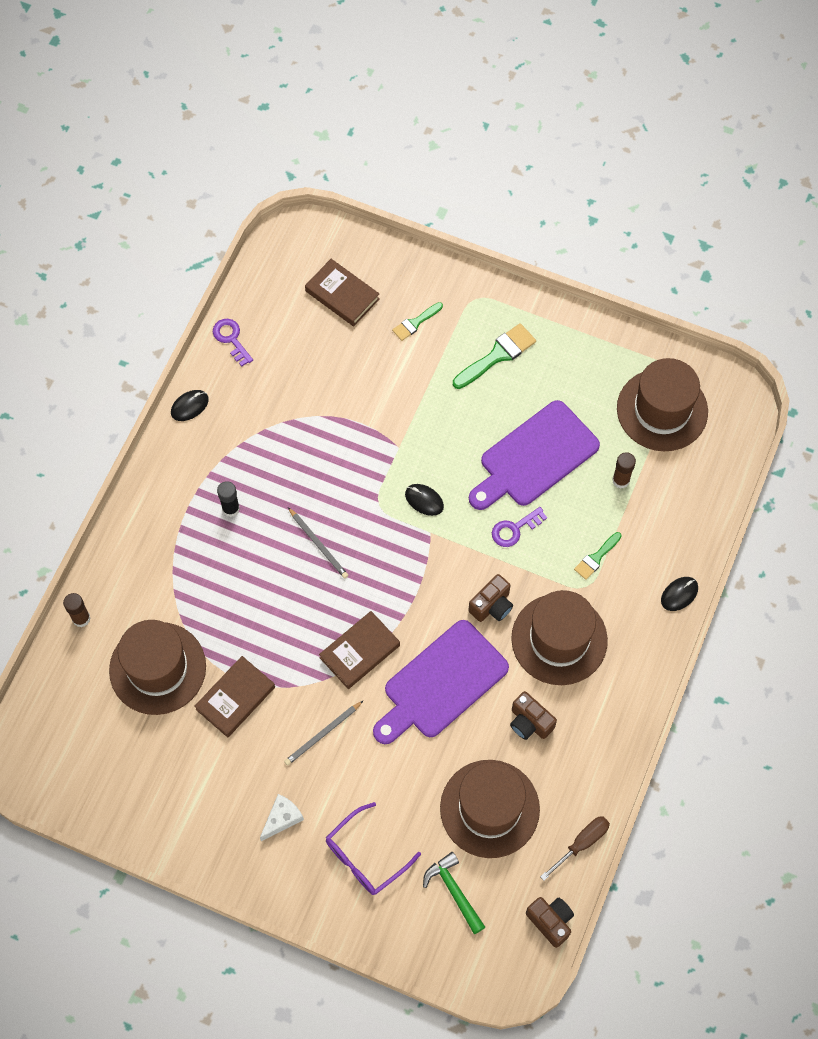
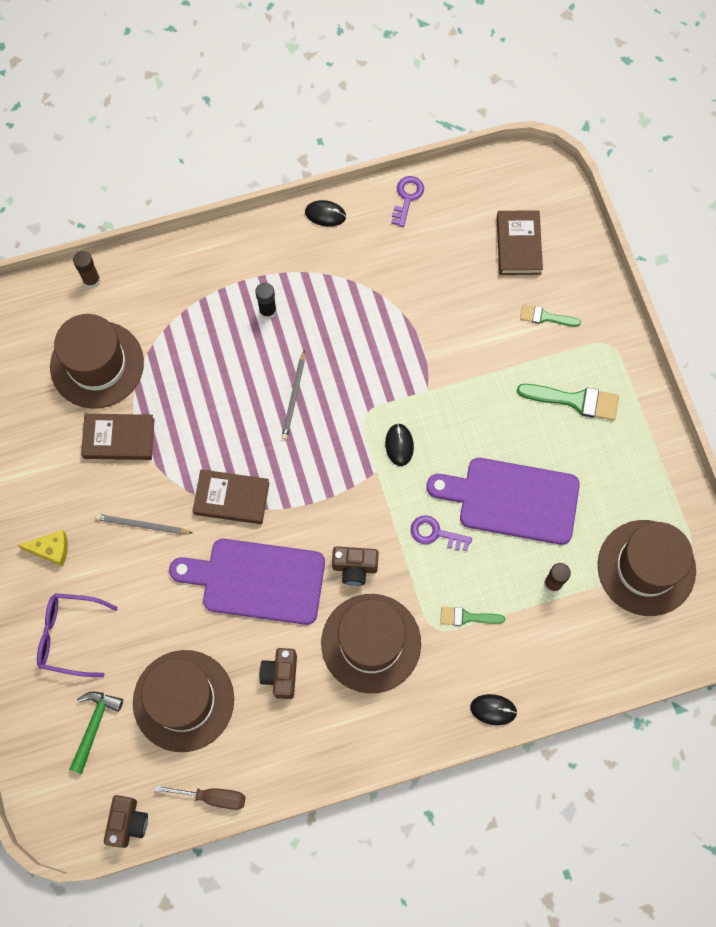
camera: 50 degrees right, 5 degrees up
white cheese [260,794,304,841] -> yellow cheese [18,530,68,566]

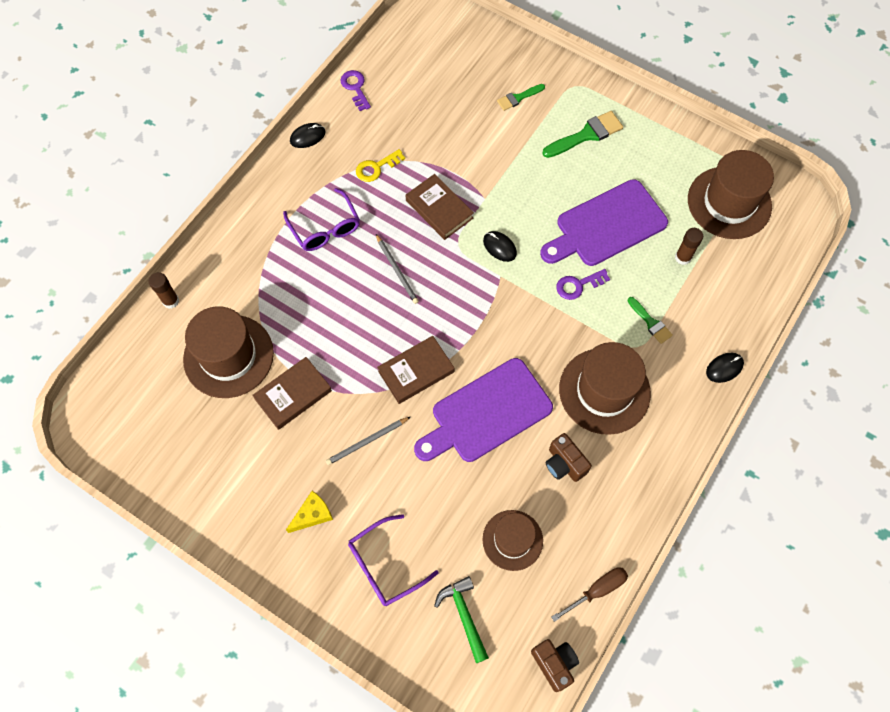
camera: 40 degrees left, 5 degrees down
brown hat [133,650,234,752] -> brown hat [482,510,543,571], size x0.62
black glue stick [255,283,277,319] -> purple glasses [283,188,360,251]
brown camera [332,546,379,586] -> none
green brush [440,607,505,626] -> green brush turned 90 degrees counterclockwise [628,297,673,344]
brown book [497,210,543,275] -> brown book moved to [406,174,474,240]
none -> yellow key [356,149,405,182]

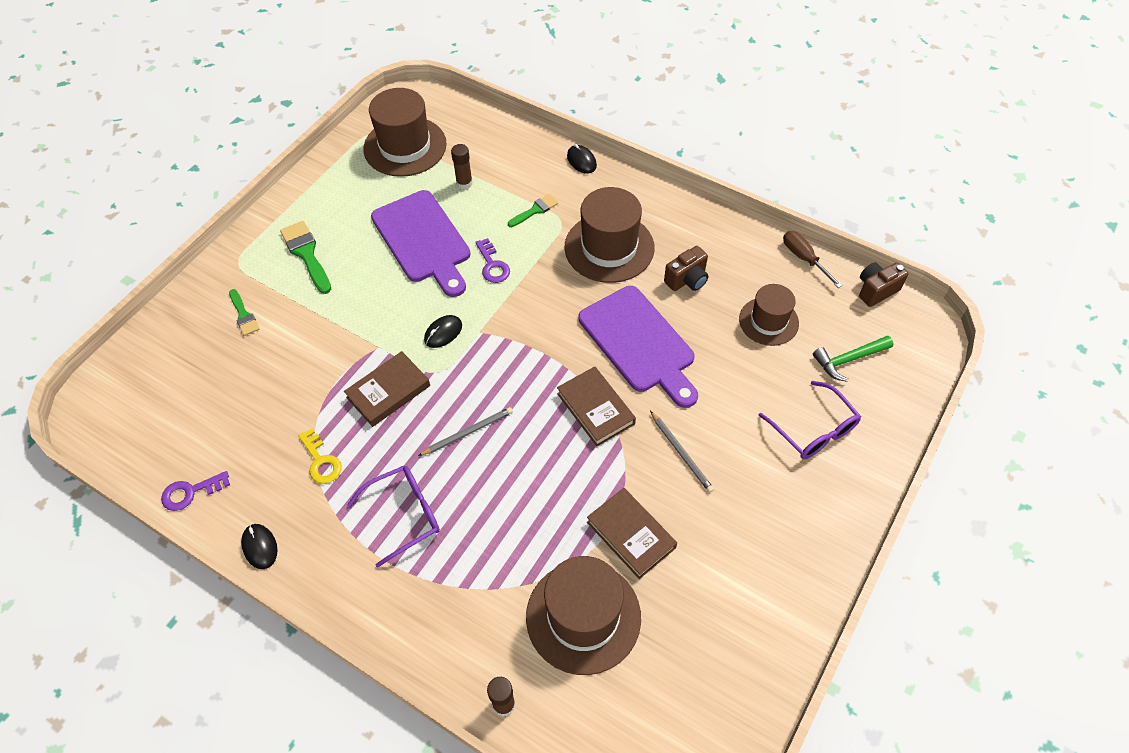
camera: 90 degrees left, 10 degrees down
yellow cheese [286,491,333,533] -> none

